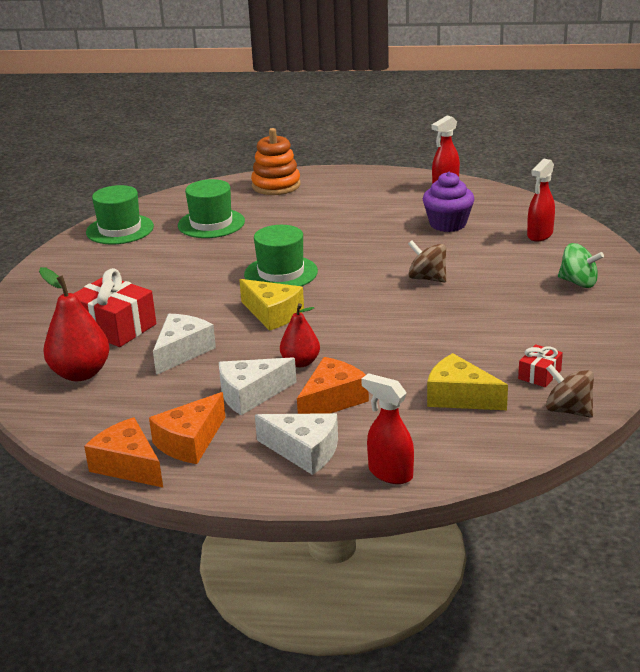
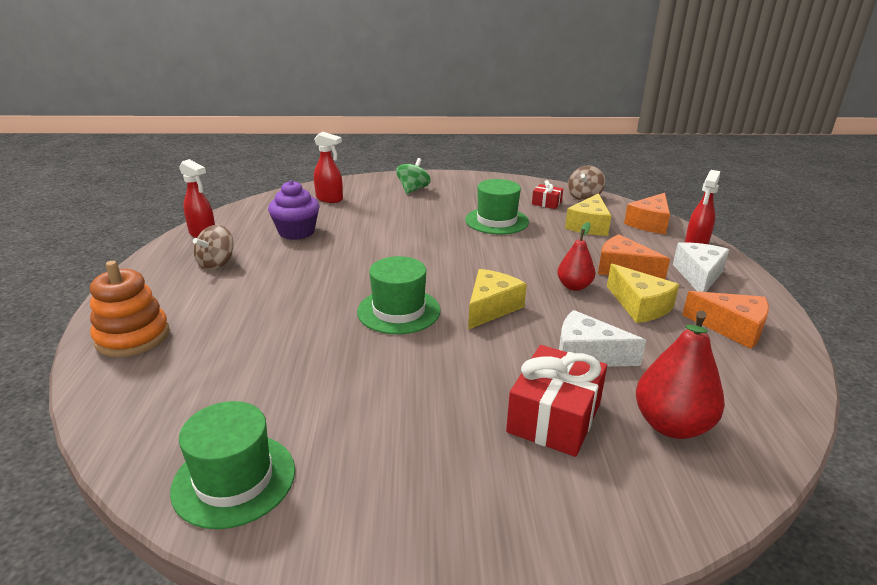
camera: 100 degrees left, 0 degrees up
orange cheese [84,417,163,488] -> orange cheese moved to [624,193,670,234]
green hat [178,179,245,238] -> green hat moved to [465,179,529,235]
white cheese [219,357,296,415] -> yellow cheese [607,264,679,323]
brown spinning top [408,240,446,282] -> brown spinning top moved to [193,225,234,270]

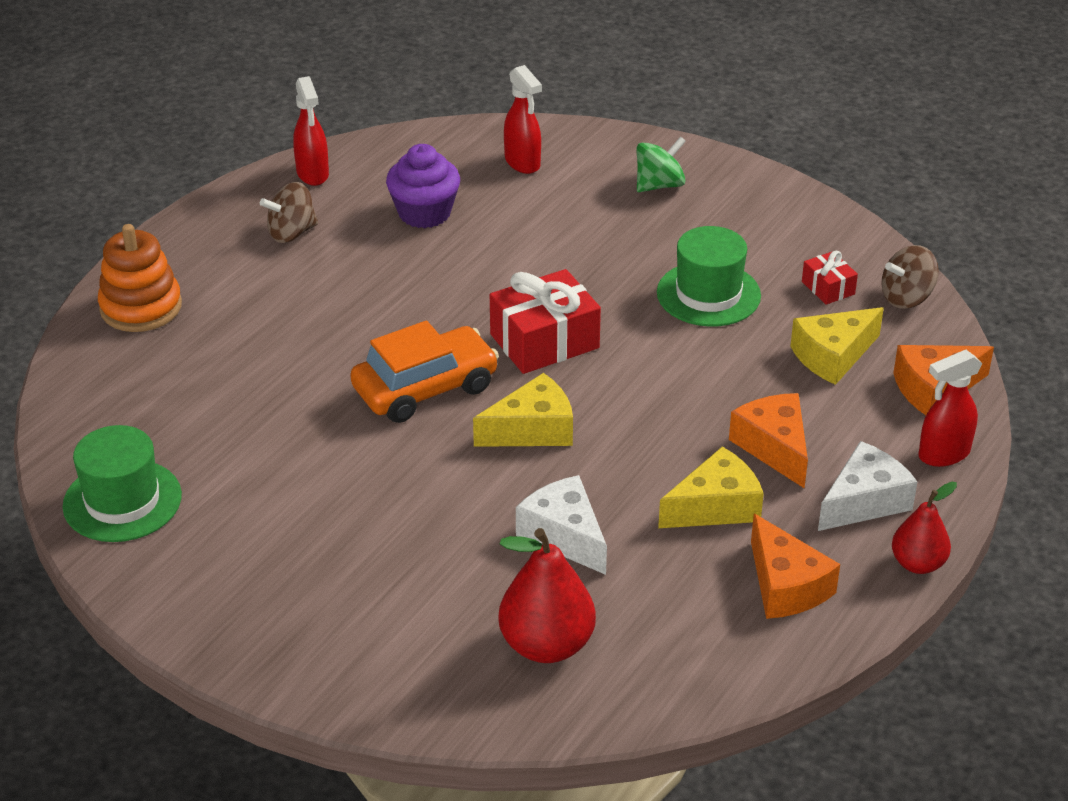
camera: 35 degrees right, 10 degrees up
green hat [357,256,440,334] -> orange car [350,321,499,423]
red gift [506,345,607,457] -> red gift moved to [490,269,601,374]
red pear [557,222,595,291] -> red pear moved to [892,482,957,574]
yellow cheese [607,264,679,323] -> yellow cheese turned 120 degrees counterclockwise [658,446,764,528]

